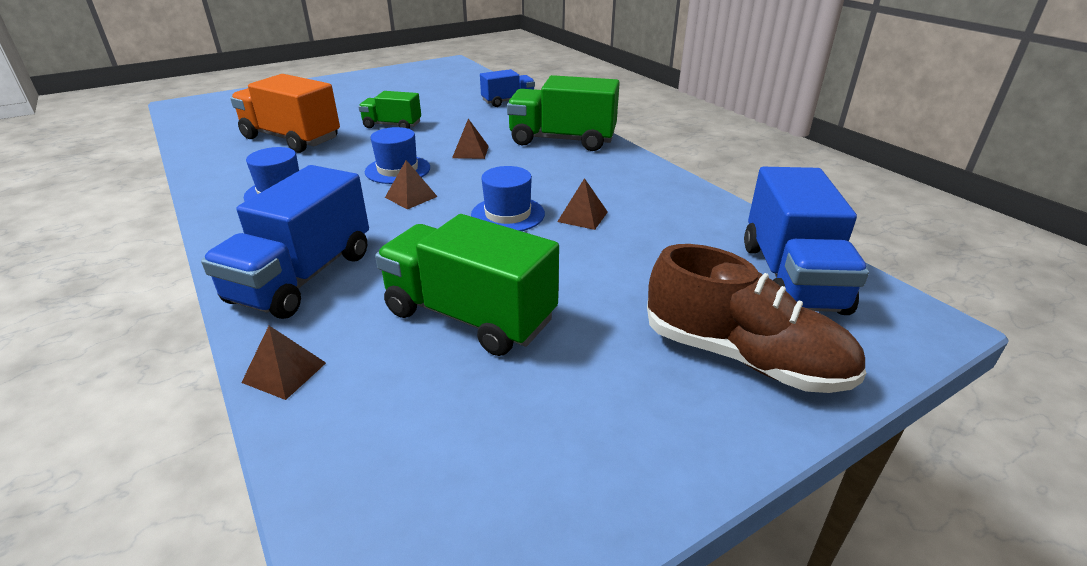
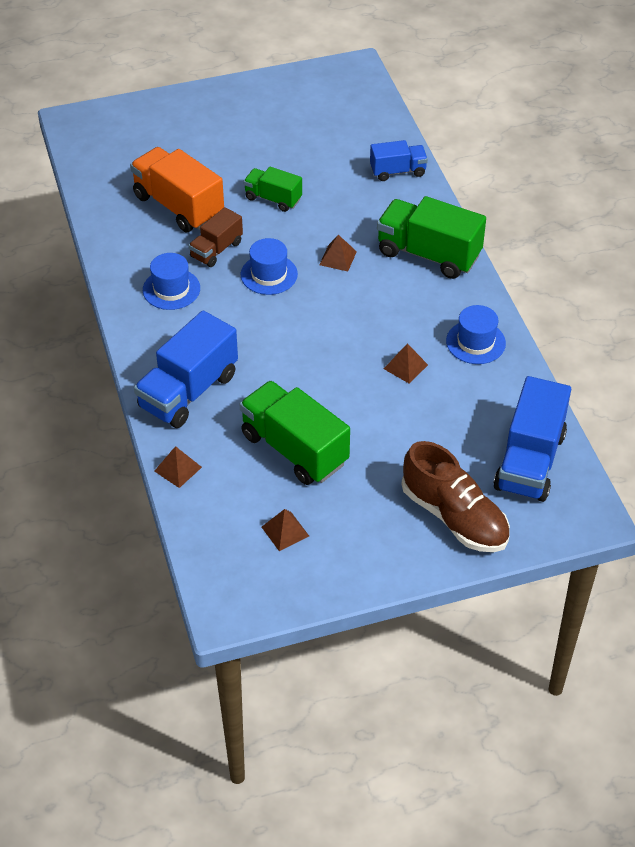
camera: 15 degrees right, 15 degrees up
brown pyramid [385,160,438,209] -> brown pyramid moved to [262,509,309,551]
blue hat [471,166,545,231] -> blue hat moved to [446,305,506,364]
none -> brown truck [189,207,243,267]

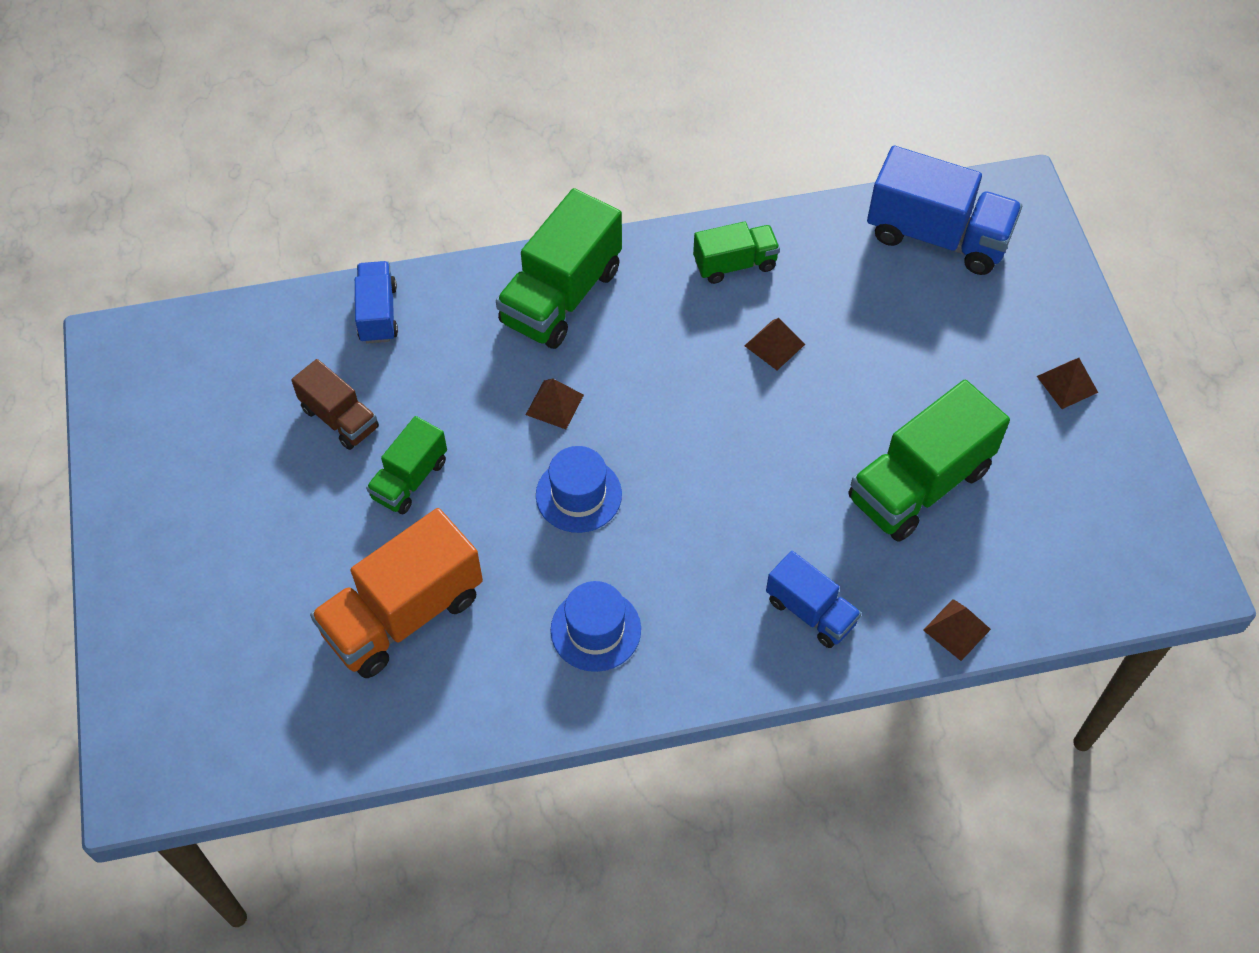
camera: 85 degrees left, 10 degrees up
blue truck [134,310,238,428] -> blue truck [766,551,862,648], size x0.57
brown truck [189,207,243,267] -> brown truck moved to [291,359,379,450]
brown pyramid [262,509,309,551] -> brown pyramid moved to [1037,358,1098,409]
brown shoe [402,441,510,552] -> none
blue hat [446,305,506,364] -> green truck [693,222,780,284]

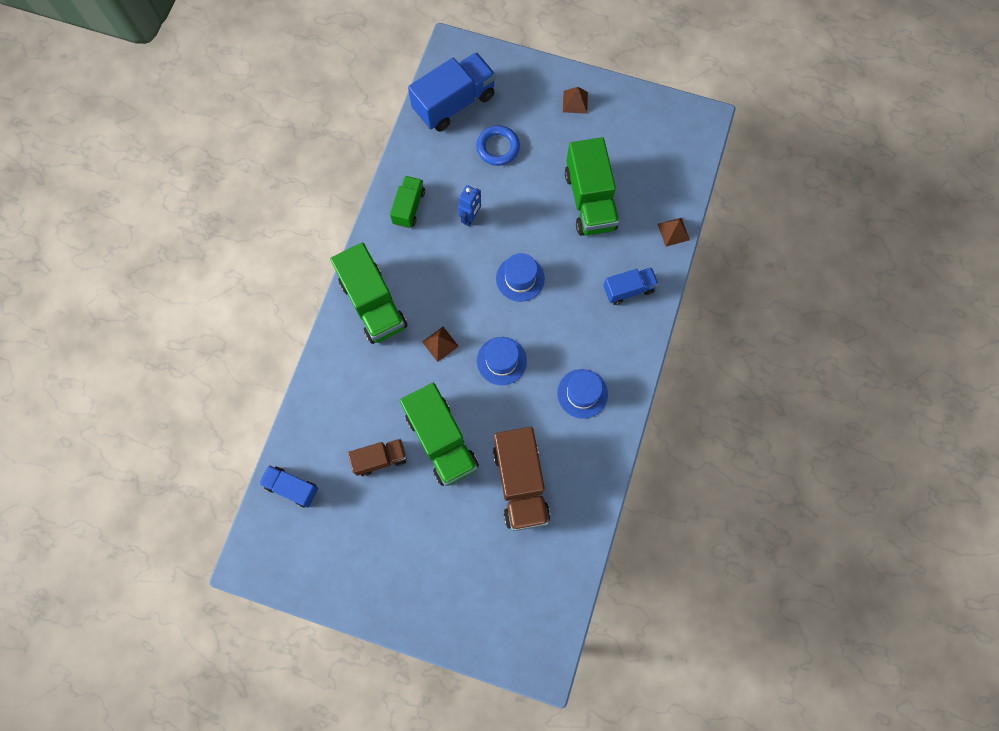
camera: 60 degrees left, 15 degrees up
orange truck [310,508,483,678] -> brown truck [493,427,550,531]
blue truck [355,261,398,344] -> blue truck moved to [259,465,318,508]
green truck [366,416,447,514] -> green truck [400,383,479,486], size x1.75
brown pyramid [745,318,805,370] -> blue robot [458,185,481,226]
none -> blue ring [476,125,520,166]
none -> blue hat [496,253,545,302]

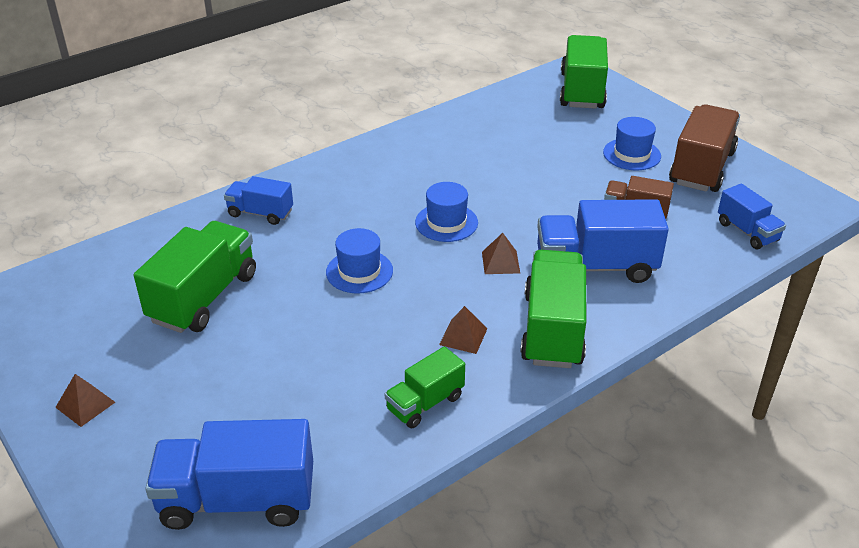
camera: 145 degrees left, 35 degrees down
green truck [400,383,479,486] -> green truck moved to [560,35,608,109]
blue robot [458,185,481,226] -> none
blue ring [476,125,520,166] -> none
brown truck [493,427,550,531] -> brown truck moved to [669,104,740,192]
blue hat [557,369,608,419] -> blue hat moved to [603,117,661,170]
brown pyramid [658,218,690,246] -> brown pyramid moved to [439,306,488,354]
none -> blue truck [537,199,669,283]

